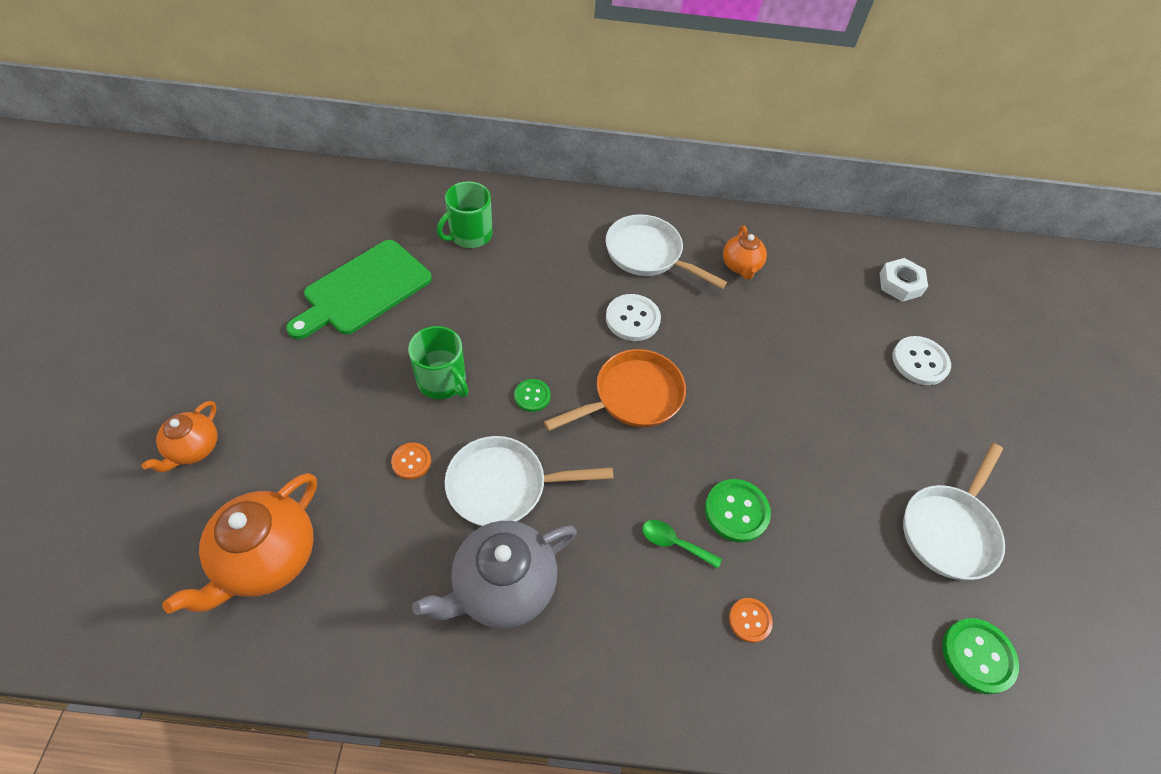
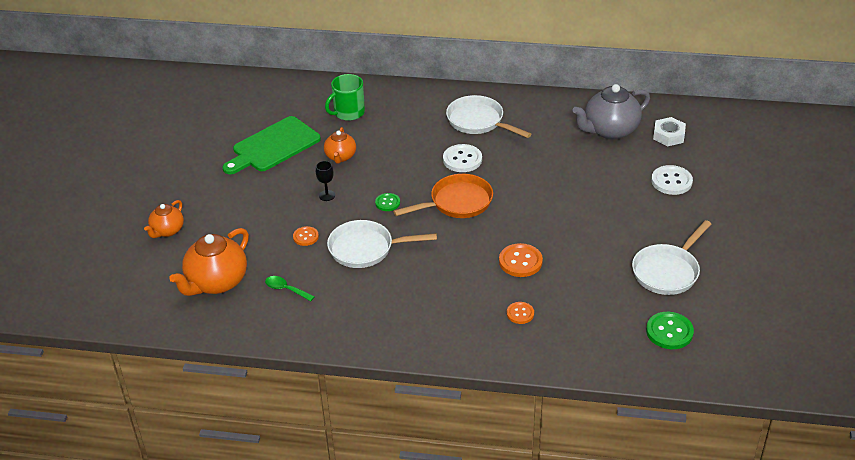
camera: 10 degrees right, 15 degrees down
green mug [408,326,469,399] -> black goblet [316,161,335,201]
grey teapot [412,521,577,628] -> grey teapot moved to [572,84,650,139]
green spoon [642,520,722,569] -> green spoon moved to [265,276,315,301]
green button [705,479,771,543] -> orange button [499,243,543,277]
orange teapot [723,225,767,280] -> orange teapot moved to [324,127,356,164]

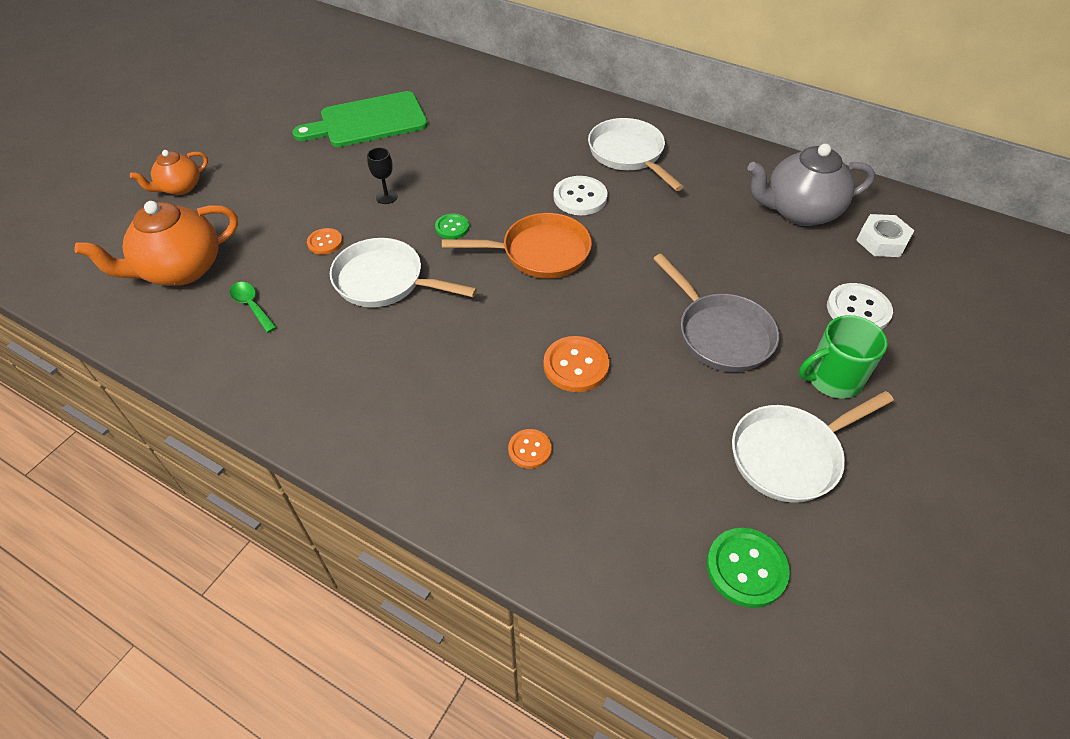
camera: 20 degrees right, 10 degrees up
orange teapot [324,127,356,164] -> none
green mug [325,74,365,121] -> green mug moved to [799,315,888,399]
none -> grey pan [653,254,779,372]

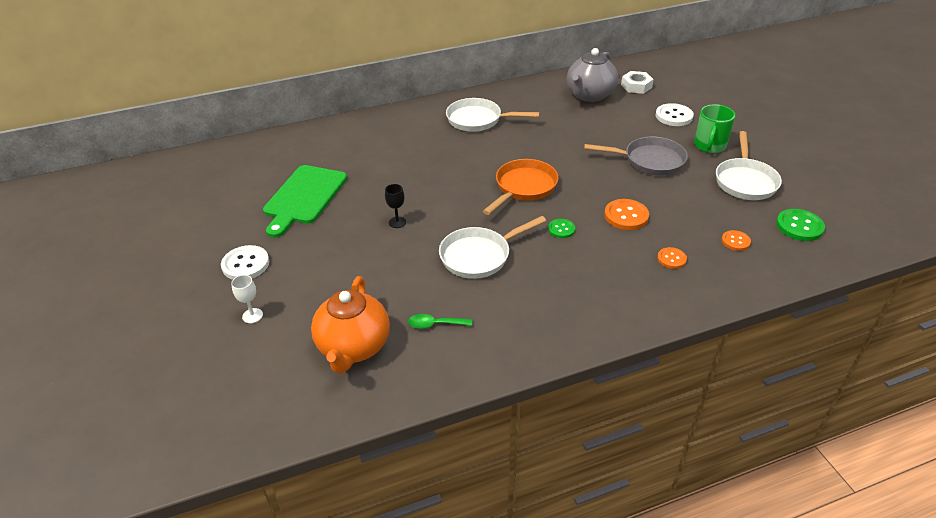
camera: 50 degrees left, 10 degrees down
orange teapot [130,150,208,195] -> white goblet [231,275,263,323]
orange button [307,228,343,255] -> orange button moved to [721,230,751,251]
green button [435,213,469,239] -> green button moved to [548,219,575,238]
white button [554,176,608,215] -> white button moved to [221,245,269,280]

